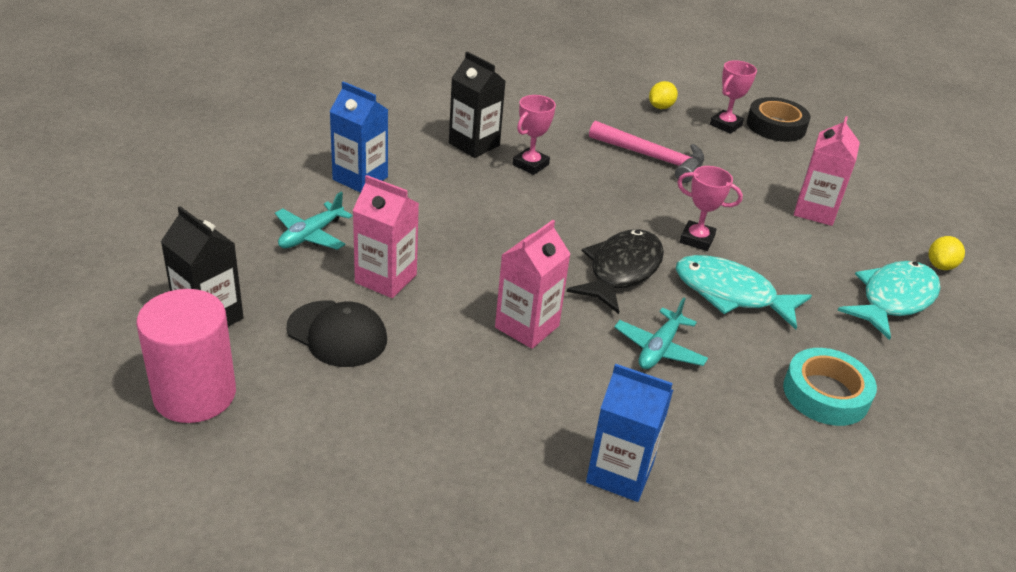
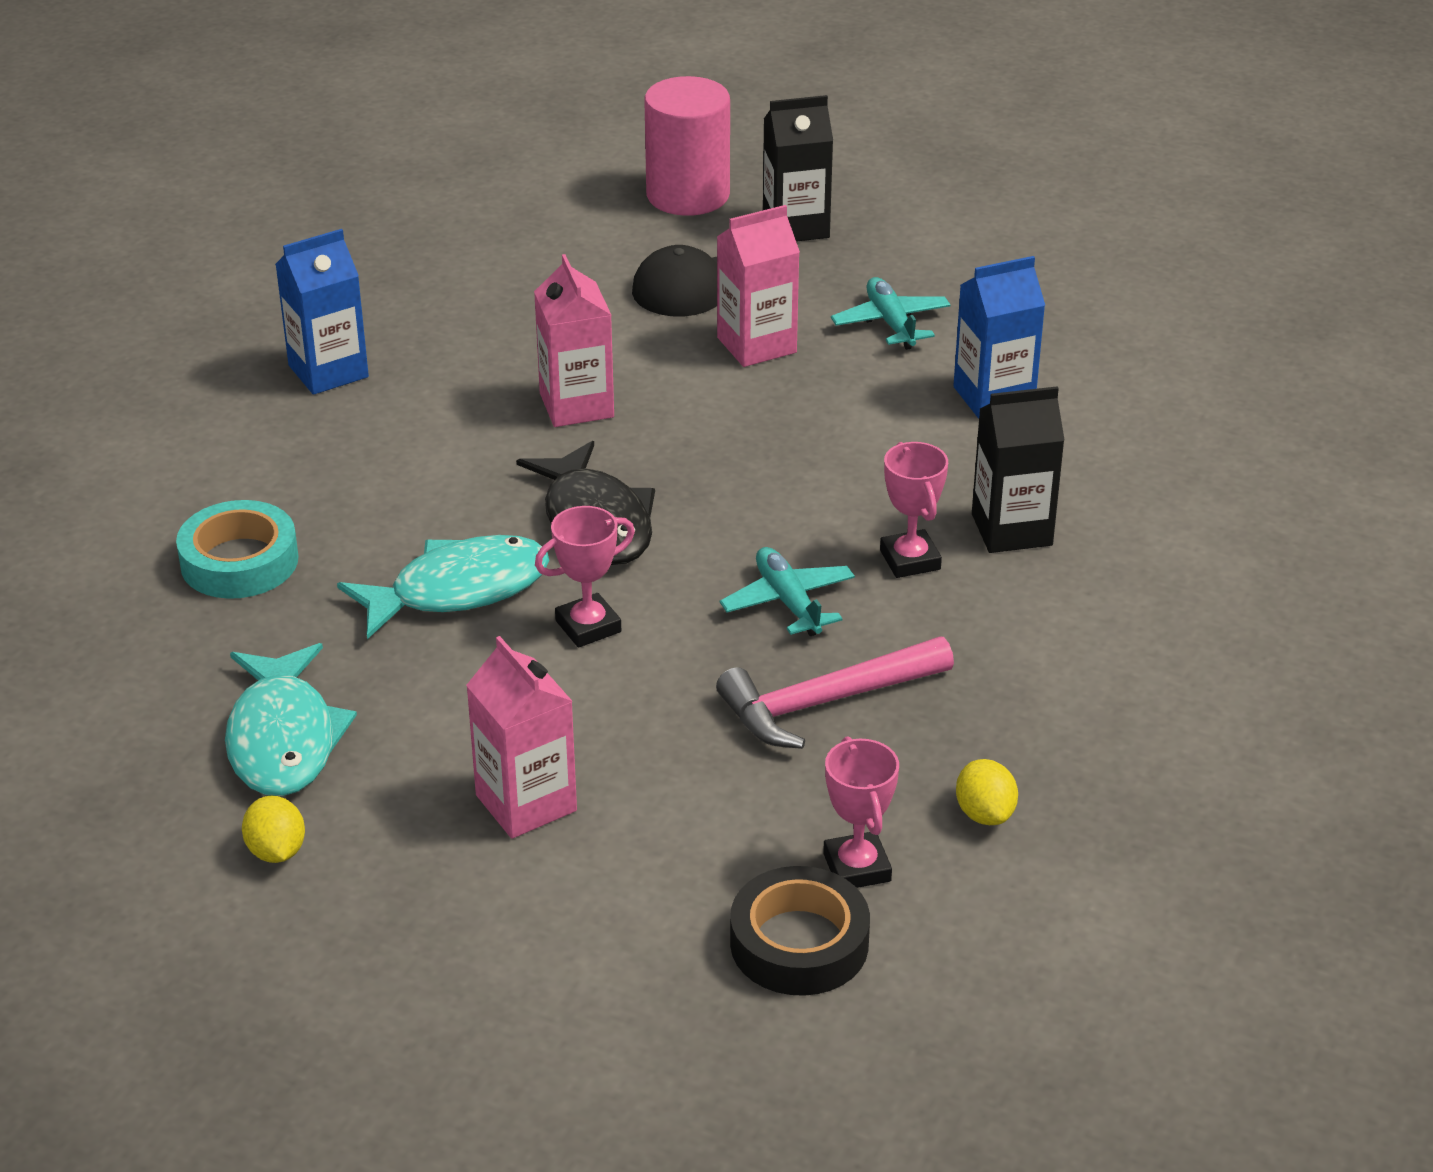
camera: 130 degrees right, 0 degrees up
turquoise plane [614,297,708,369] -> turquoise plane moved to [720,547,855,636]

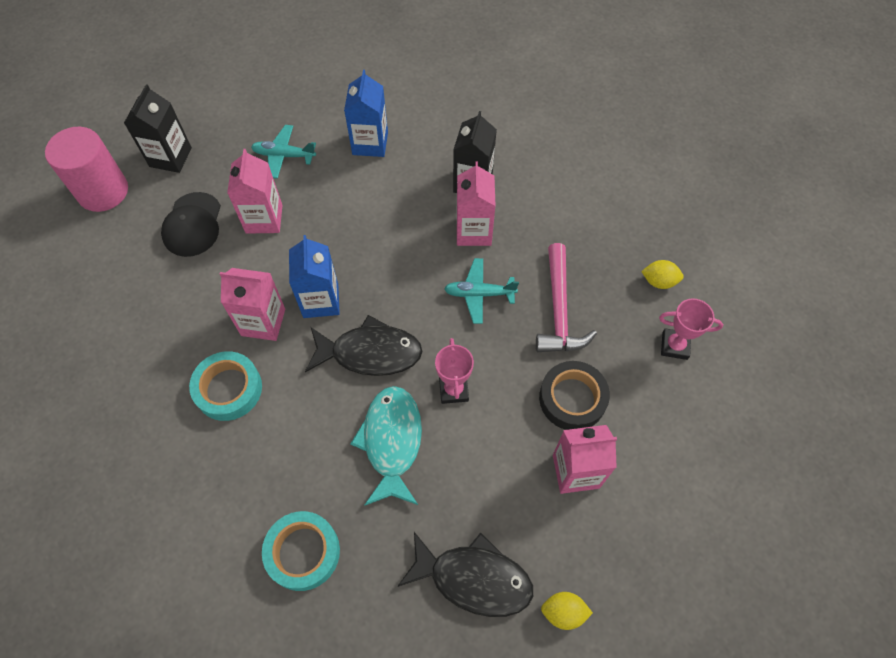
camera: 65 degrees left, 25 degrees up
turquoise fish [225,643,357,796] -> black fish [397,532,533,617]
blue carton [275,229,369,395] -> blue carton moved to [289,235,340,318]
black tape [730,866,870,996] -> black tape moved to [539,361,610,430]
pink trophy [880,442,948,578] -> pink carton [457,162,496,246]
none -> turquoise tape [189,351,262,421]

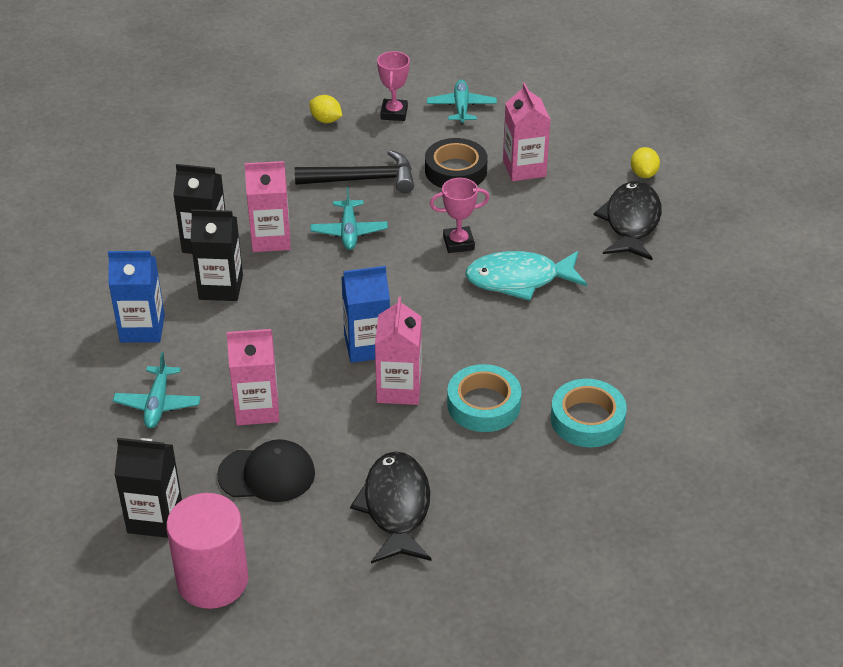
camera: 95 degrees left, 20 degrees down
turquoise tape [262,511,340,591] -> turquoise tape moved to [551,379,627,448]
black fish [305,315,423,376] -> black fish moved to [350,451,432,564]
pink hammer [536,243,597,352] -> black hammer [295,150,414,193]
yellow lemon [641,260,684,289] -> yellow lemon turned 60 degrees counterclockwise [309,95,342,123]
none -> black carton [190,209,243,301]
none -> turquoise plane [427,80,497,124]

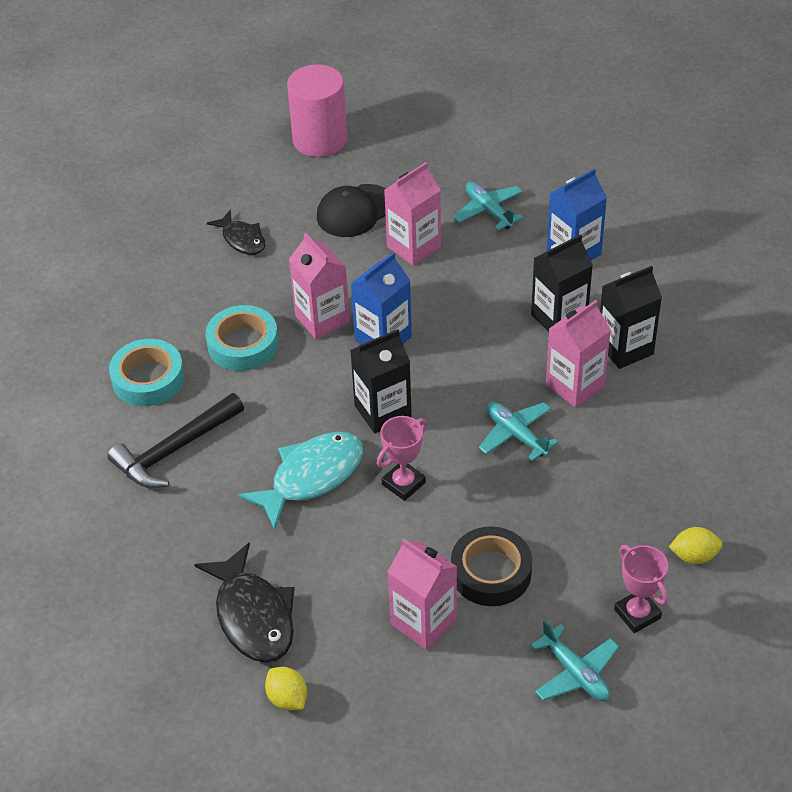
camera: 145 degrees right, 5 degrees up
black carton [114,438,182,538] -> black carton moved to [350,329,412,433]
black hammer [295,150,414,193] -> black hammer moved to [107,393,244,488]
black fish [350,451,432,564] -> black fish [207,209,266,255], size x0.61

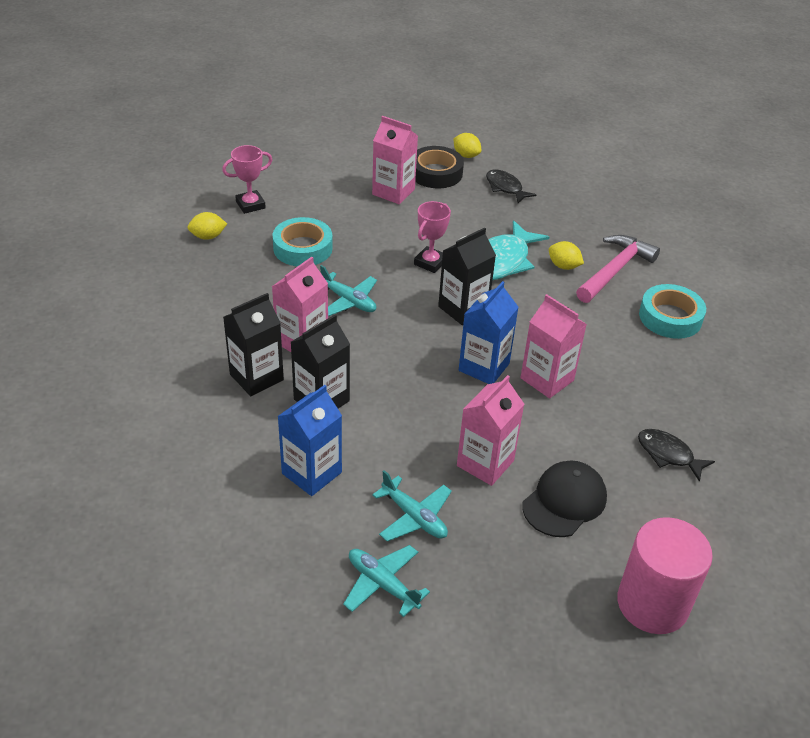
camera: 165 degrees right, 5 degrees down
black hammer [107,393,244,488] -> pink hammer [576,235,660,303]
black fish [194,543,295,663] -> black fish [486,169,536,203], size x0.61
turquoise tape [205,305,279,371] -> turquoise tape moved to [273,217,333,266]
black tape [451,526,532,606] -> black tape moved to [415,146,464,188]
turquoise plane [531,620,619,701] -> turquoise plane moved to [343,545,430,617]
pink trophy [614,545,668,633] -> pink trophy turned 75 degrees counterclockwise [222,145,272,214]
none -> yellow lemon [549,241,584,270]

